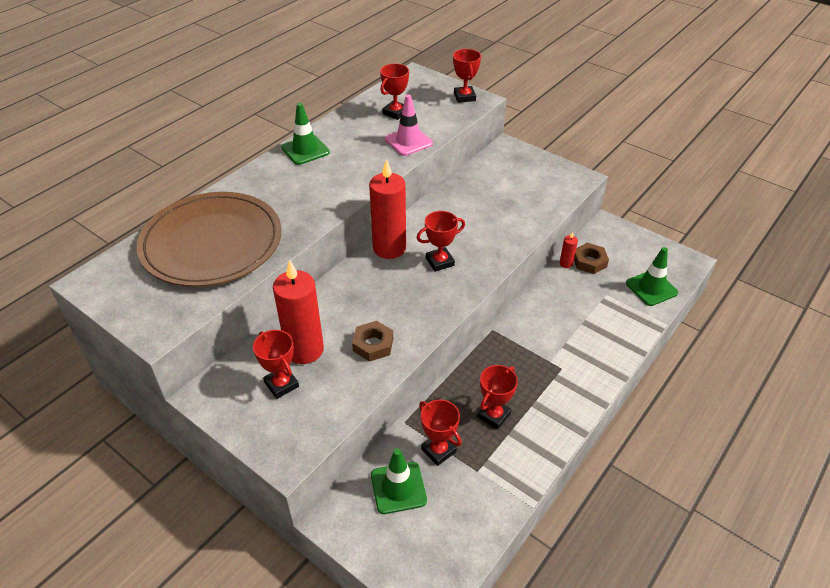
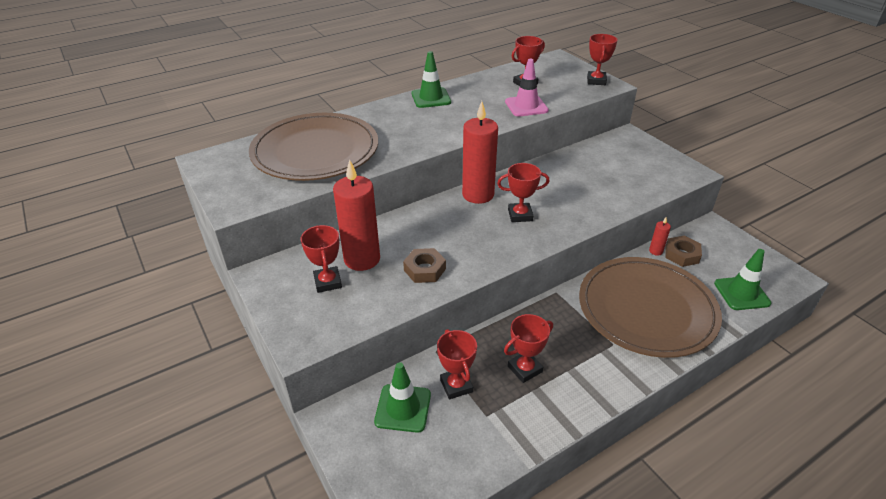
camera: 20 degrees right, 5 degrees down
none -> brown plate [579,257,722,358]

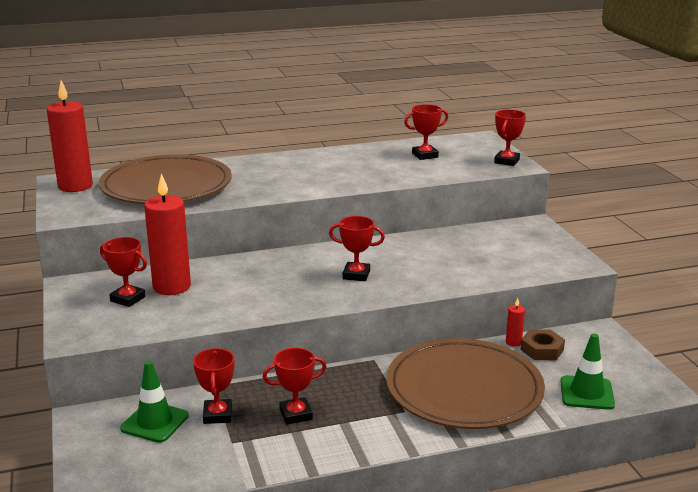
camera: 15 degrees right, 15 degrees down
red trophy [301,225,342,293] -> red trophy turned 60 degrees counterclockwise [100,237,147,307]
brown nut [403,248,446,283] -> none
green traffic cone [412,51,451,108] -> none
red candle [462,101,498,204] -> red candle moved to [47,80,93,192]
pink traffic cone [505,59,549,117] -> none

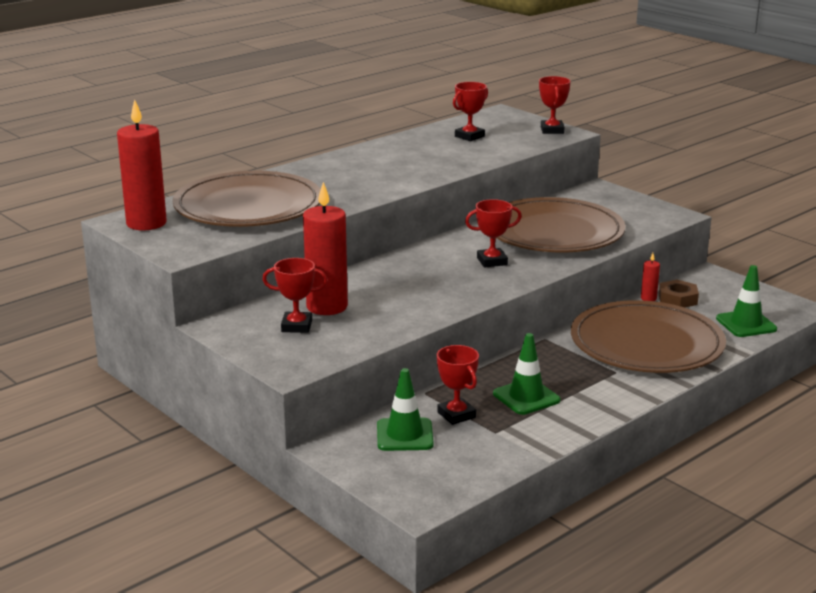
camera: 25 degrees left, 0 degrees up
red trophy [263,348,327,425] -> green traffic cone [493,333,561,415]
none -> brown plate [496,197,625,252]

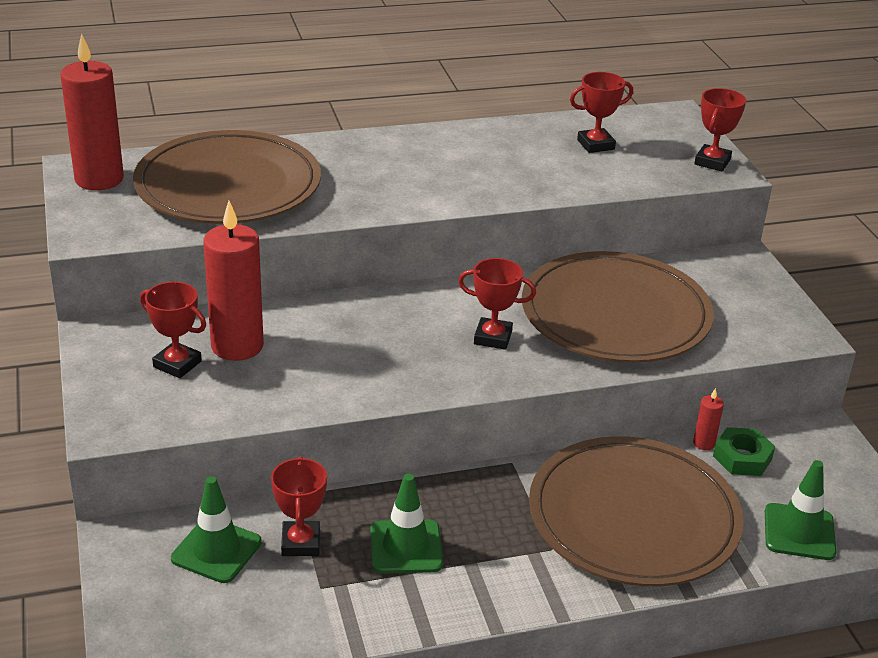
camera: 25 degrees right, 10 degrees up
brown nut [659,279,699,308] -> green nut [713,427,775,476]

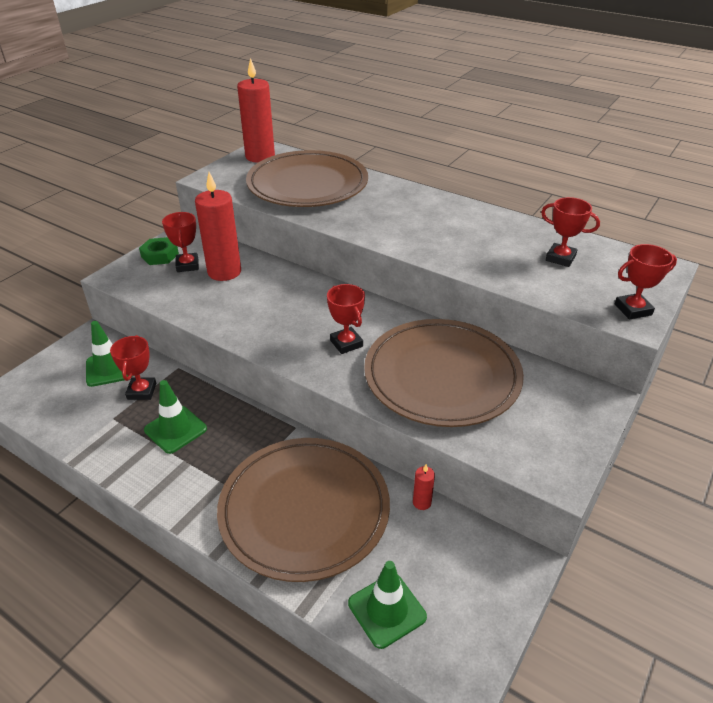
camera: 50 degrees right, 5 degrees up
red trophy [271,457,327,556] -> red trophy turned 45 degrees counterclockwise [110,335,156,400]
green nut [713,427,775,476] -> green nut moved to [139,237,179,265]

